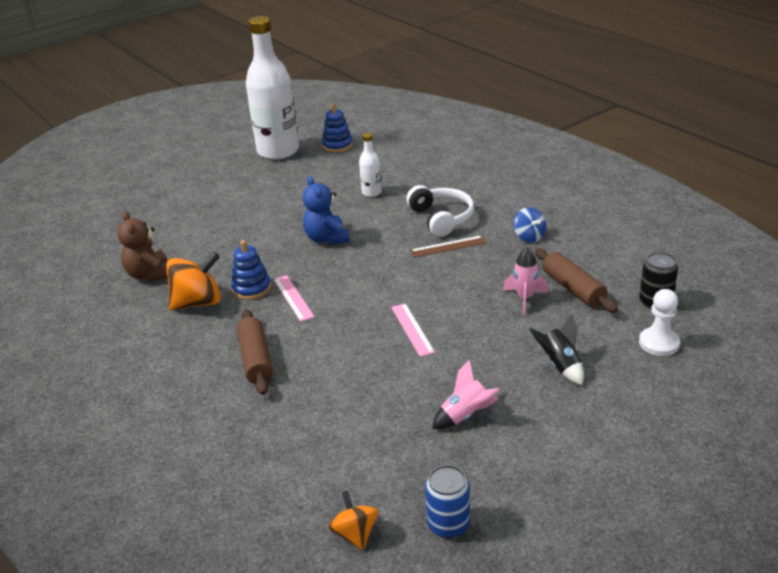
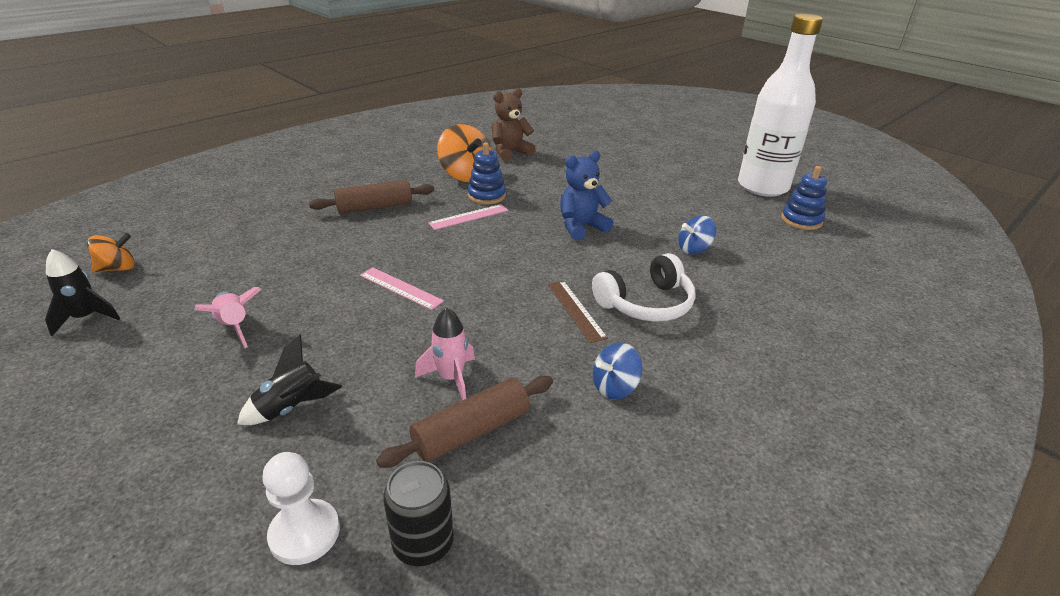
camera: 80 degrees right, 0 degrees up
white bottle [359,133,382,197] -> blue spinning top [678,216,716,254]
pink ruler [391,303,435,357] -> pink ruler turned 60 degrees clockwise [360,267,444,310]
blue can [425,465,470,538] -> black rocket [45,249,120,336]

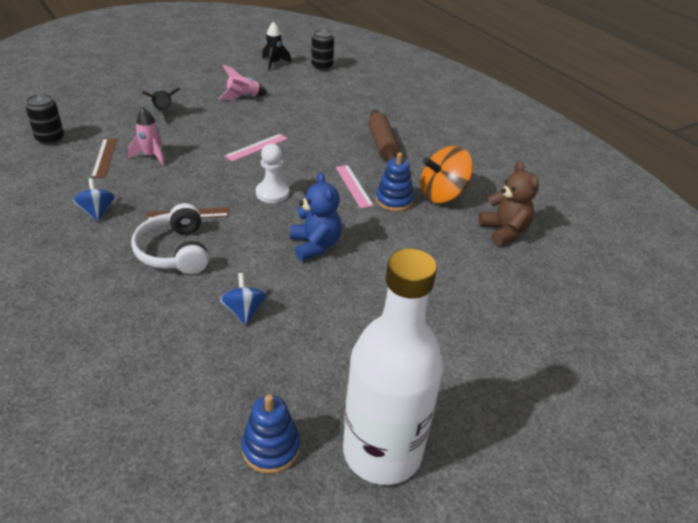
camera: 100 degrees right, 5 degrees up
orange spinning top [87,233,135,272] -> black can [311,29,334,70]
white pawn [262,452,340,565] -> white pawn moved to [256,144,289,203]
brown rolling pin [376,376,553,468] -> brown ruler [91,138,117,178]

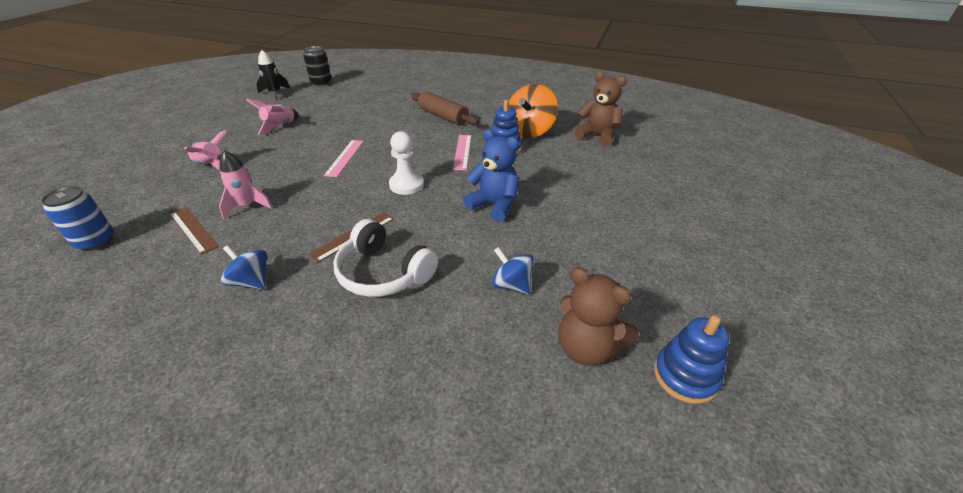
camera: 35 degrees left, 0 degrees up
black can [25,94,64,145] -> blue can [41,186,114,251]
black rocket [142,88,180,122] -> pink rocket [184,130,227,170]
pink ruler [336,165,374,208] -> pink ruler turned 60 degrees clockwise [453,135,471,170]
white bottle [343,248,443,485] -> none
none -> brown teddy bear [559,267,639,366]

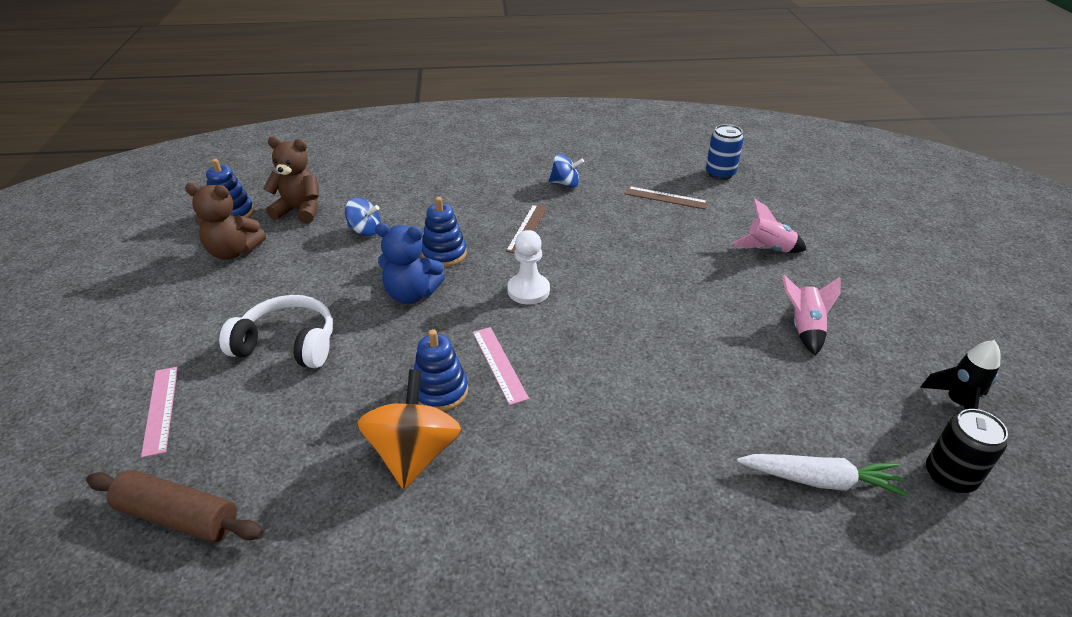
camera: 155 degrees right, 0 degrees up
pink rocket [219,150,273,219] -> none
pink ruler [324,140,364,177] -> pink ruler moved to [141,367,178,457]
white headphones [333,219,438,297] -> white headphones moved to [219,295,333,368]
brown rolling pin [411,92,479,126] -> brown rolling pin moved to [86,470,264,542]
brown teddy bear [574,71,627,146] -> brown teddy bear moved to [185,183,266,260]
none -> blue stacking toy [422,197,467,267]
none -> white carrot [737,454,909,497]

